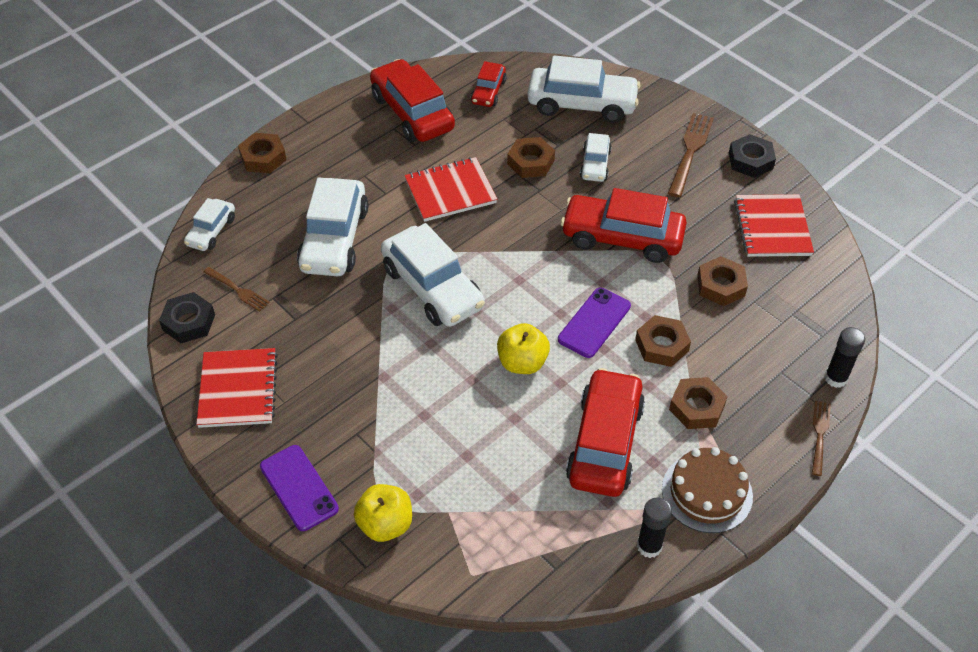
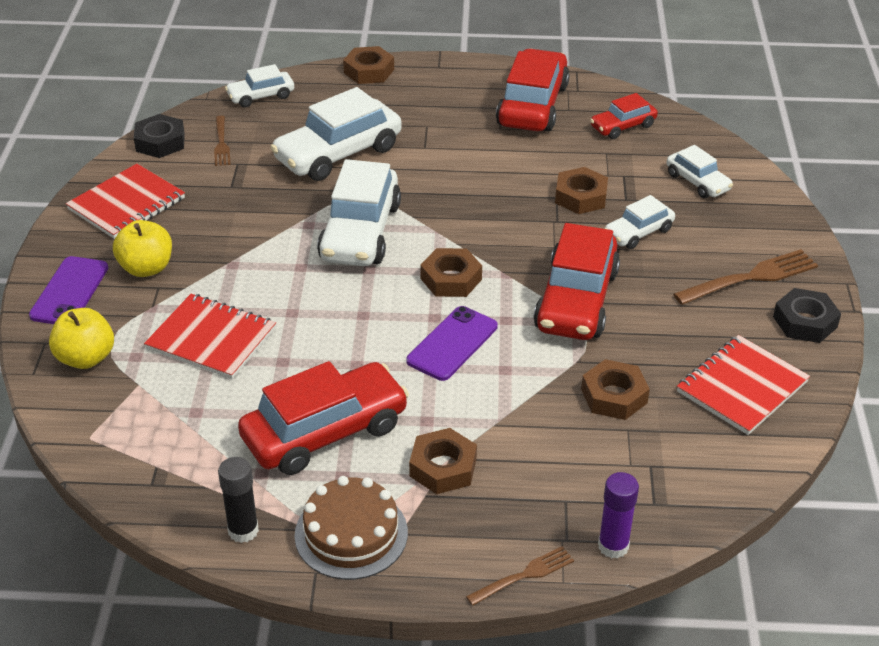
camera: 45 degrees right, 10 degrees down
red notebook [404,157,497,222] -> red notebook moved to [144,294,276,379]
yellow apple [497,323,550,374] -> yellow apple moved to [113,220,172,277]
white car [527,55,641,123] -> white car [666,145,733,198], size x0.53
purple phone [558,288,631,358] -> purple phone turned 45 degrees counterclockwise [406,306,498,381]
red car [561,188,687,263] -> red car turned 135 degrees counterclockwise [534,223,620,340]
brown nut [635,315,691,367] -> brown nut moved to [420,248,482,297]
black glue stick [824,327,865,388] -> purple glue stick [598,472,639,558]

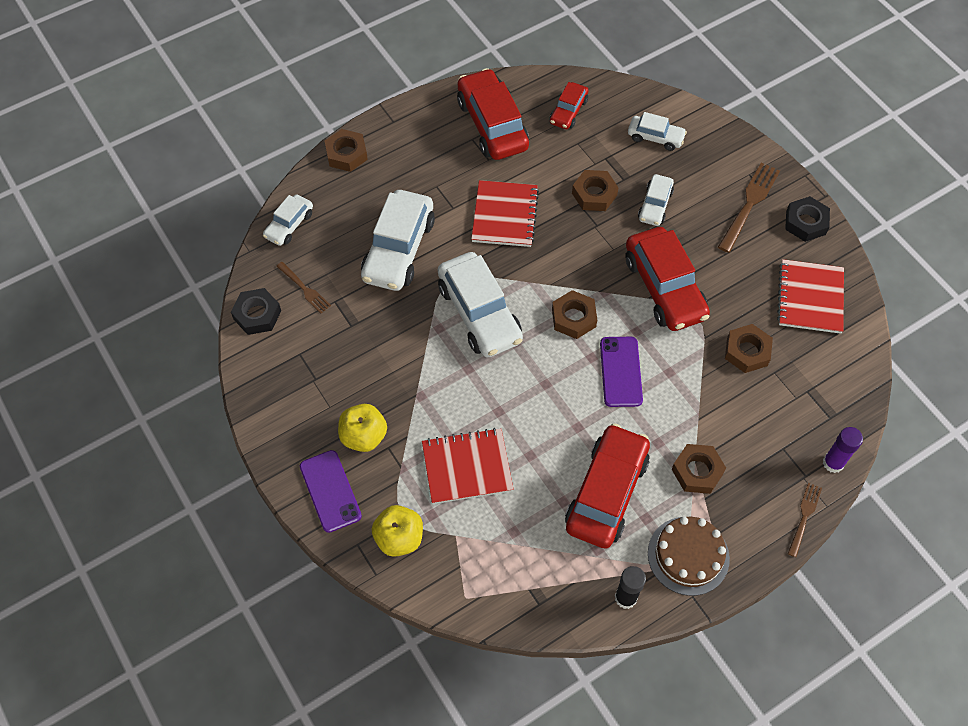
camera: 35 degrees left, 20 degrees up
red notebook [66,164,185,239] -> red notebook moved to [471,180,539,247]

